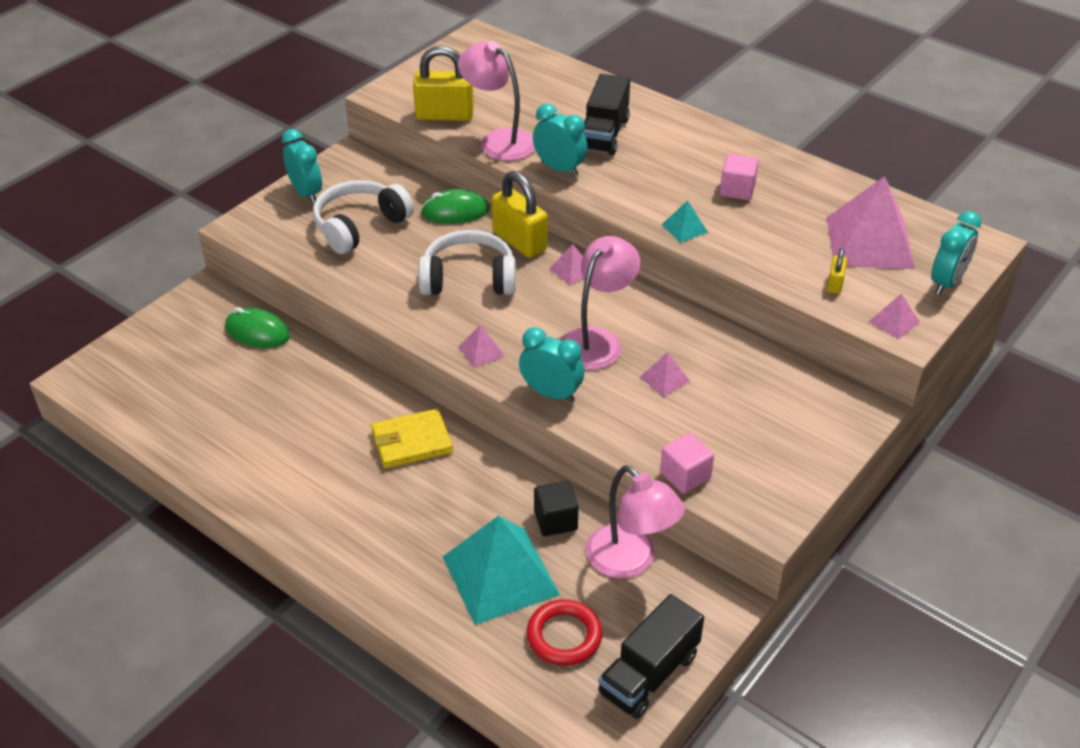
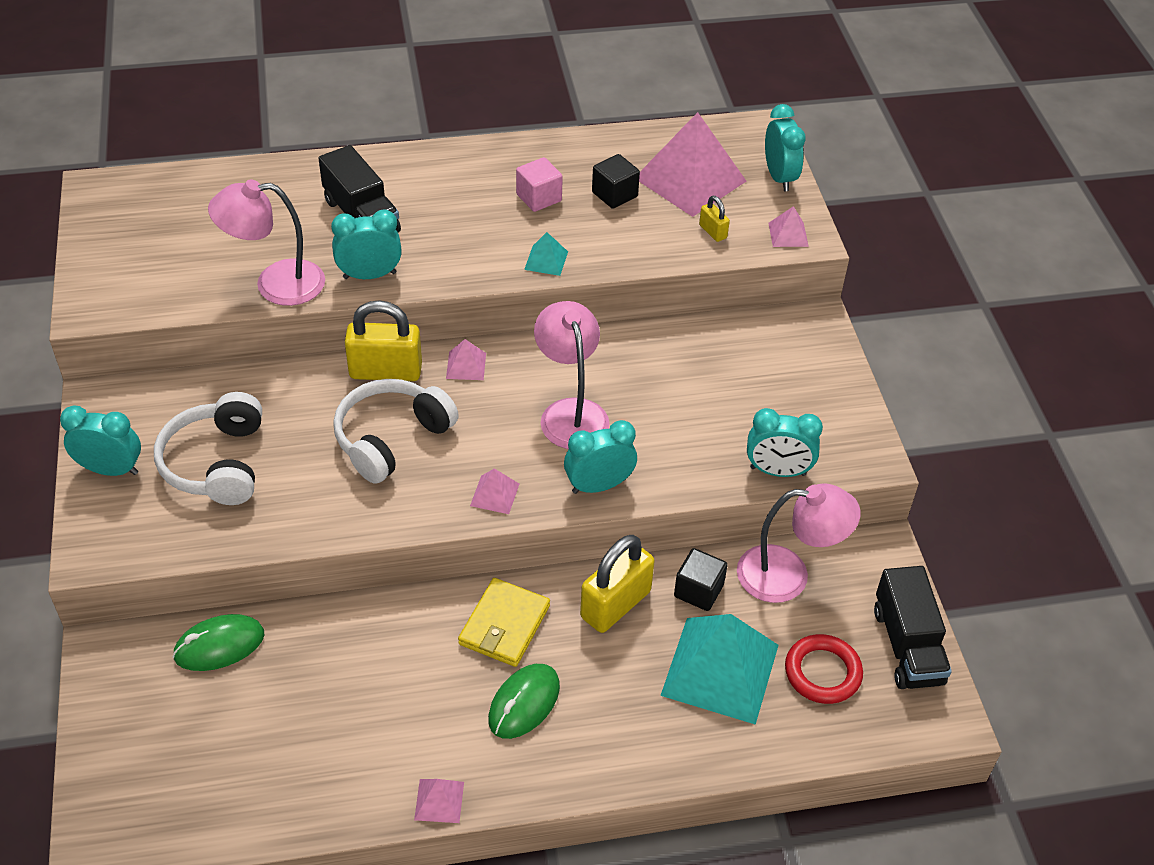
camera: 50 degrees left, 5 degrees up
yellow padlock [413,46,474,121] -> yellow padlock moved to [580,535,655,633]
green mouse [421,189,489,224] -> green mouse moved to [488,664,560,739]
pink pyramid [640,352,690,397] -> pink pyramid moved to [414,779,464,823]
pink cube [660,433,714,494] -> turquoise clock [747,408,823,477]
none -> black cube [592,154,640,209]

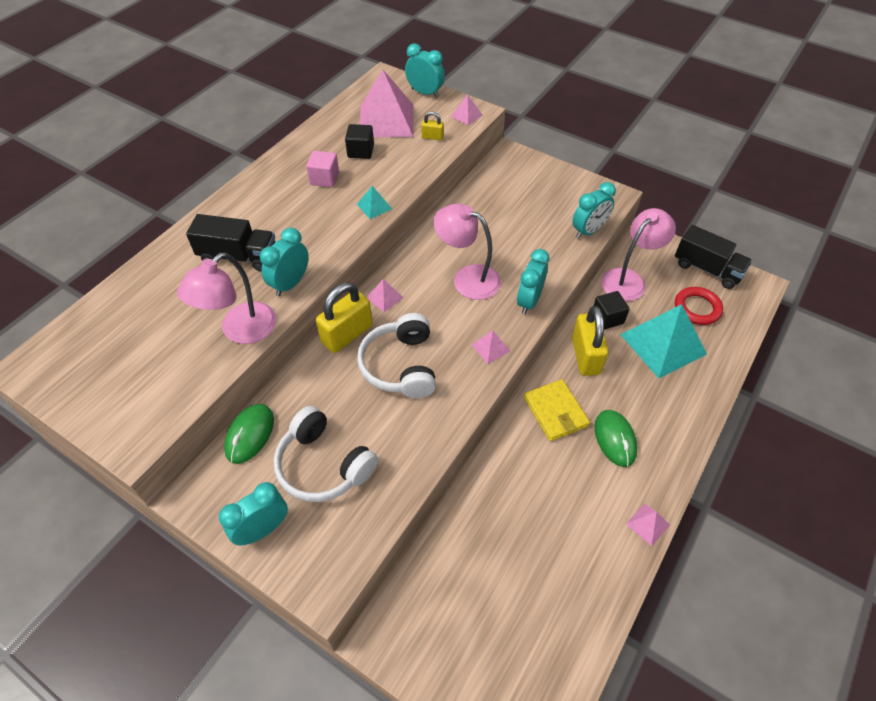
camera: 45 degrees left, 5 degrees up
green mouse [173,614,264,671] -> green mouse moved to [224,404,274,464]

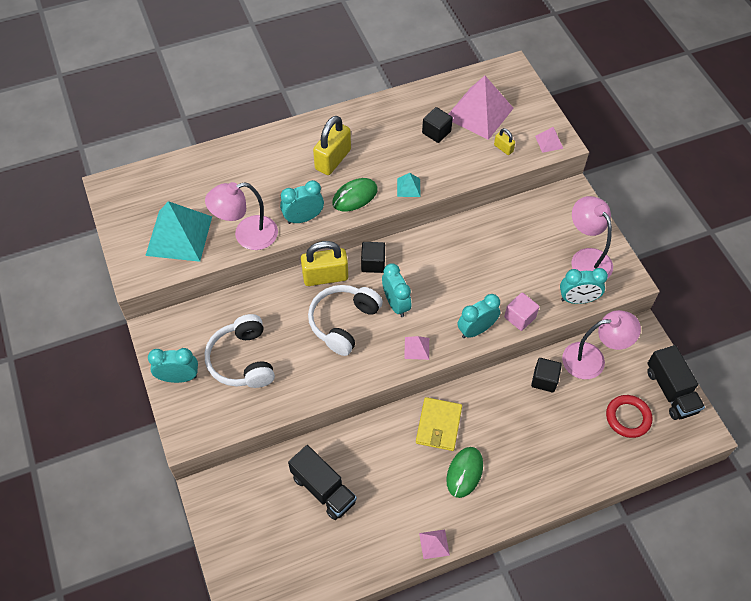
camera: 35 degrees right, 5 degrees up
black truck [186,214,275,271] -> black truck moved to [288,445,357,520]
green mouse [224,404,274,464] -> green mouse moved to [332,178,378,212]
pink cube [306,151,339,188] -> pink cube moved to [504,293,539,331]
pink pyramid [367,279,404,312] -> black cube [361,242,385,273]
turquoise clock [405,43,445,98] -> turquoise clock moved to [382,263,411,317]
pink lamp [433,204,501,300] -> pink lamp moved to [571,196,613,279]
yellow padlock [572,306,608,376] -> yellow padlock moved to [313,116,351,175]
turquoise pyramid [620,304,707,378] -> turquoise pyramid moved to [145,201,212,262]

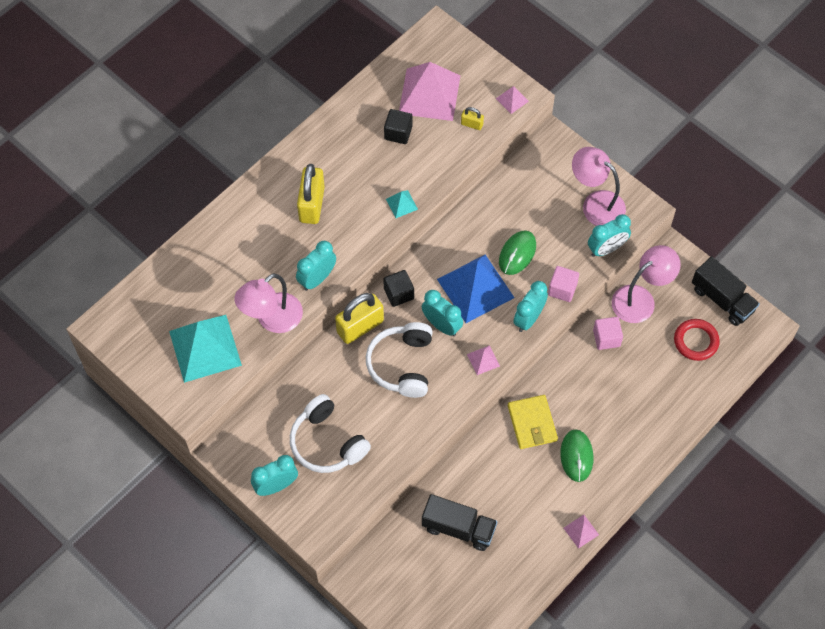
camera: 25 degrees left, 5 degrees up
green mouse [332,178,378,212] -> green mouse moved to [499,231,536,275]
black cube [531,358,562,392] -> pink cube [593,317,623,350]
none -> blue pyramid [437,255,515,323]

